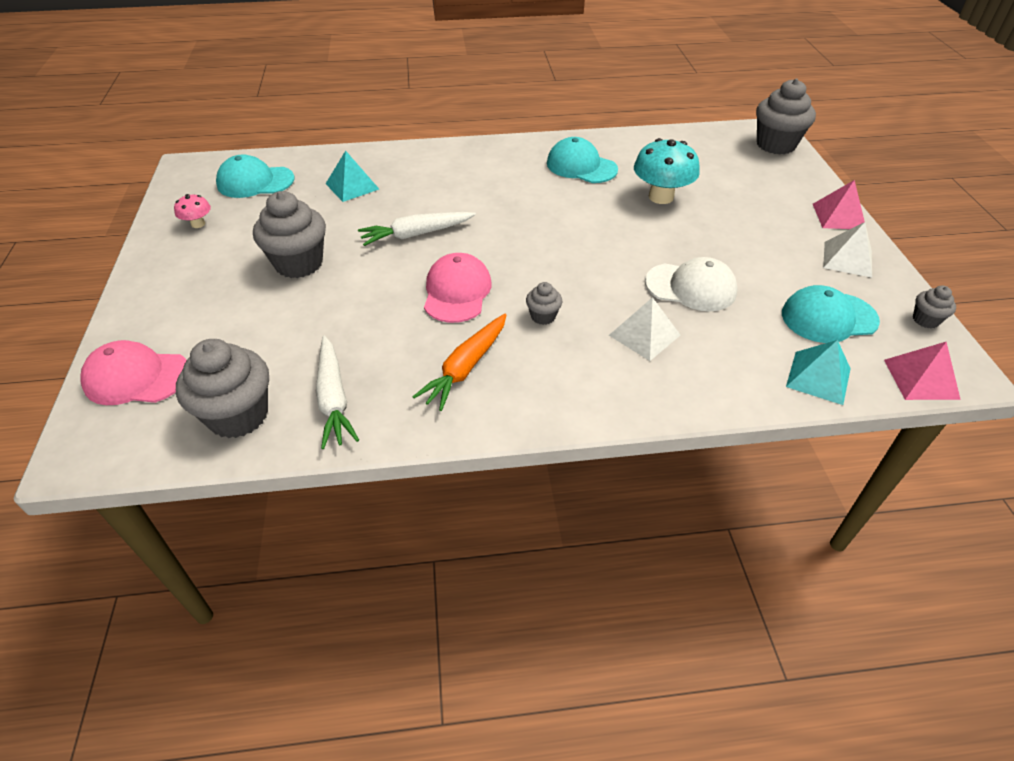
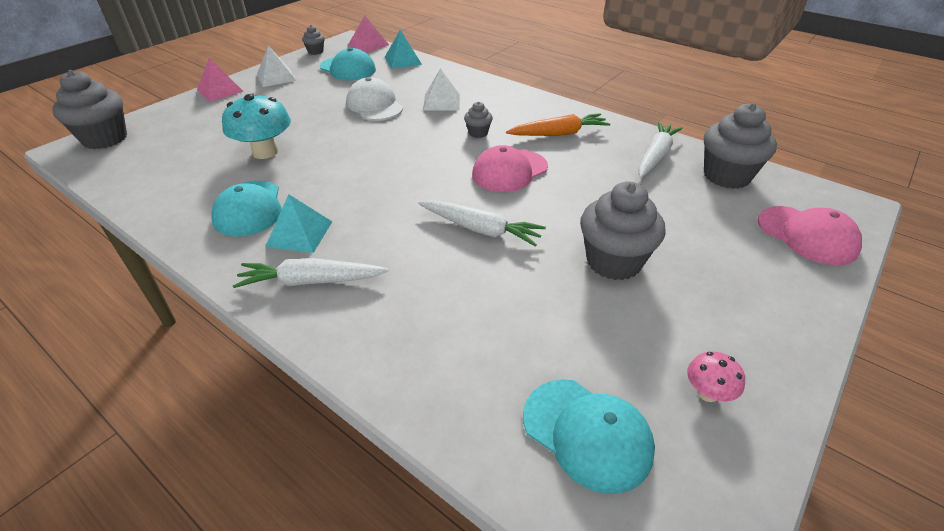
camera: 135 degrees left, 5 degrees down
turquoise pyramid [326,151,379,202] -> turquoise pyramid moved to [265,194,332,253]
none -> white carrot [233,258,389,288]

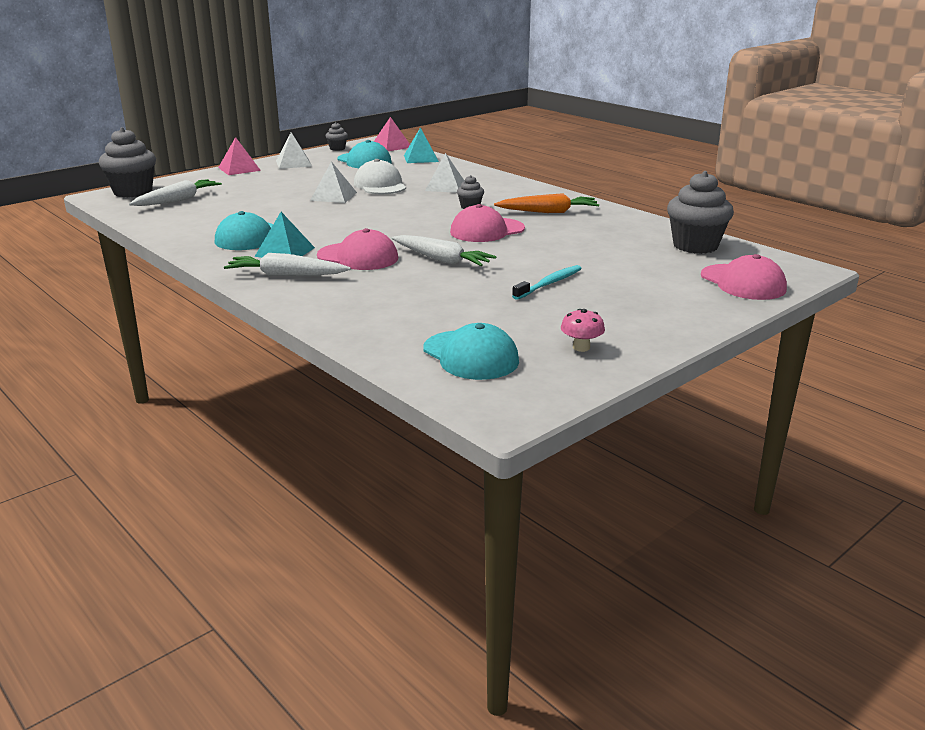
camera: 10 degrees right, 15 degrees down
turquoise mushroom [222,94,291,159] -> none
grey cupcake [580,181,666,280] -> turquoise toothbrush [512,265,582,300]
white carrot [638,122,683,178] -> white carrot moved to [129,179,222,206]
none -> white pyramid [310,161,357,203]
none -> pink cap [317,228,398,270]

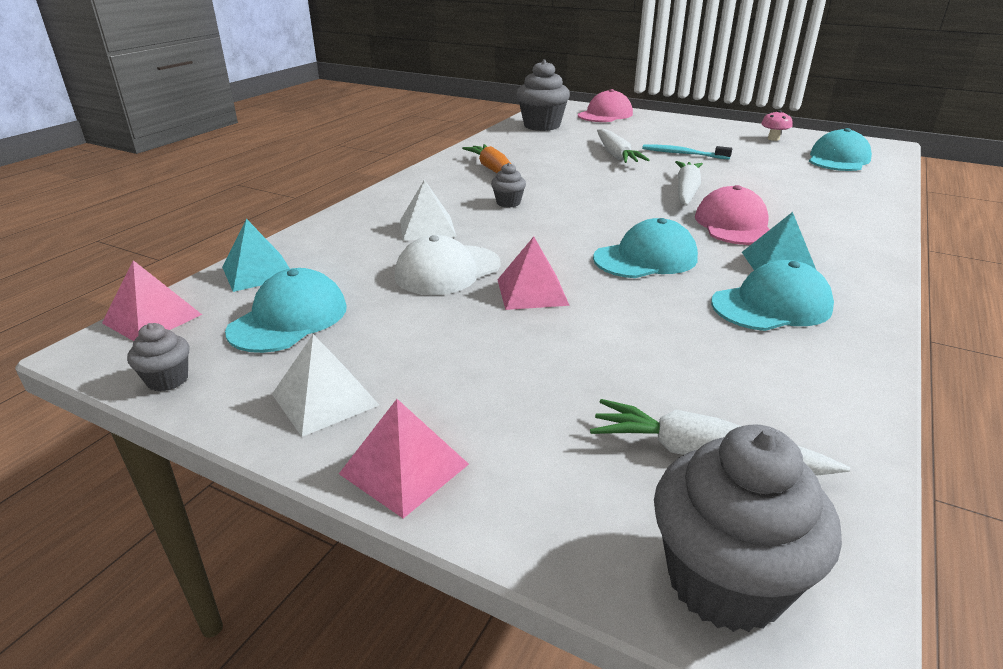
camera: 110 degrees left, 5 degrees up
white carrot [224,253,351,276] -> white carrot moved to [597,129,649,163]
white pyramid [310,161,357,203] -> pink pyramid [497,237,570,310]
pink cap [450,204,525,242] -> none
none -> turquoise cap [593,218,698,278]

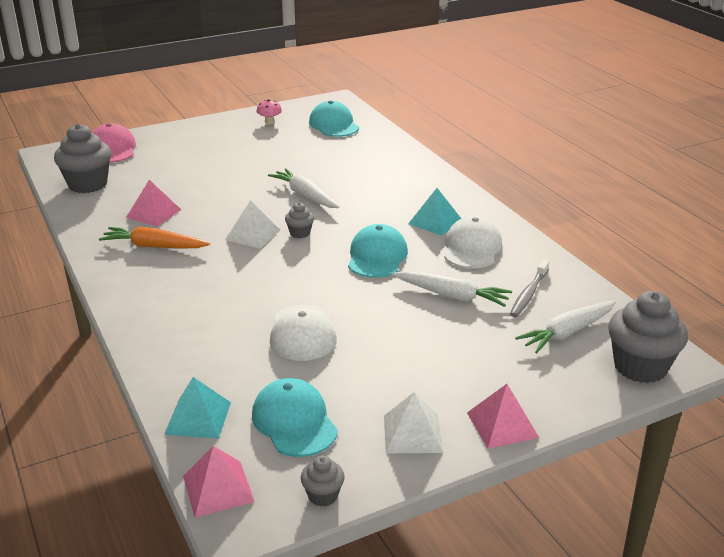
camera: 55 degrees left, 0 degrees up
white pyramid [400,179,456,241] -> white pyramid moved to [225,200,280,249]
grey cupcake [491,163,526,208] -> grey cupcake moved to [285,202,314,238]
pink pyramid [497,237,570,310] -> pink pyramid moved to [126,180,181,226]
white carrot [597,129,649,163] -> white carrot moved to [392,271,512,307]
turquoise toothbrush [642,144,732,160] -> none
pink cap [695,185,770,245] -> none
turquoise cap [711,260,834,331] -> white cap [444,216,502,269]
none -> grey toothbrush [510,260,549,317]

